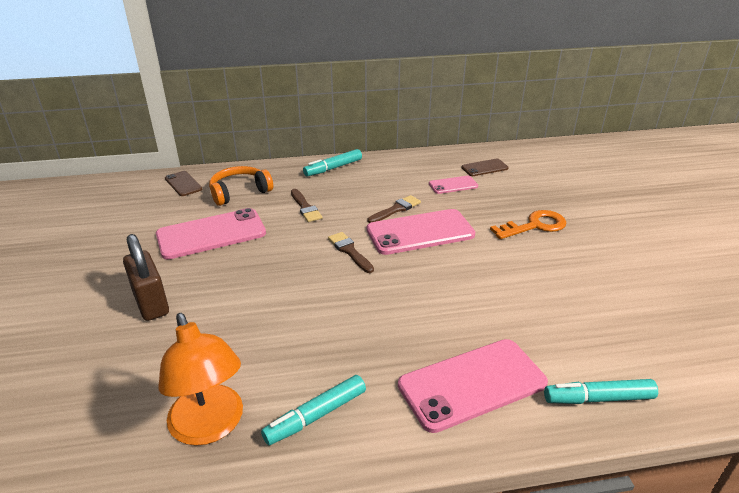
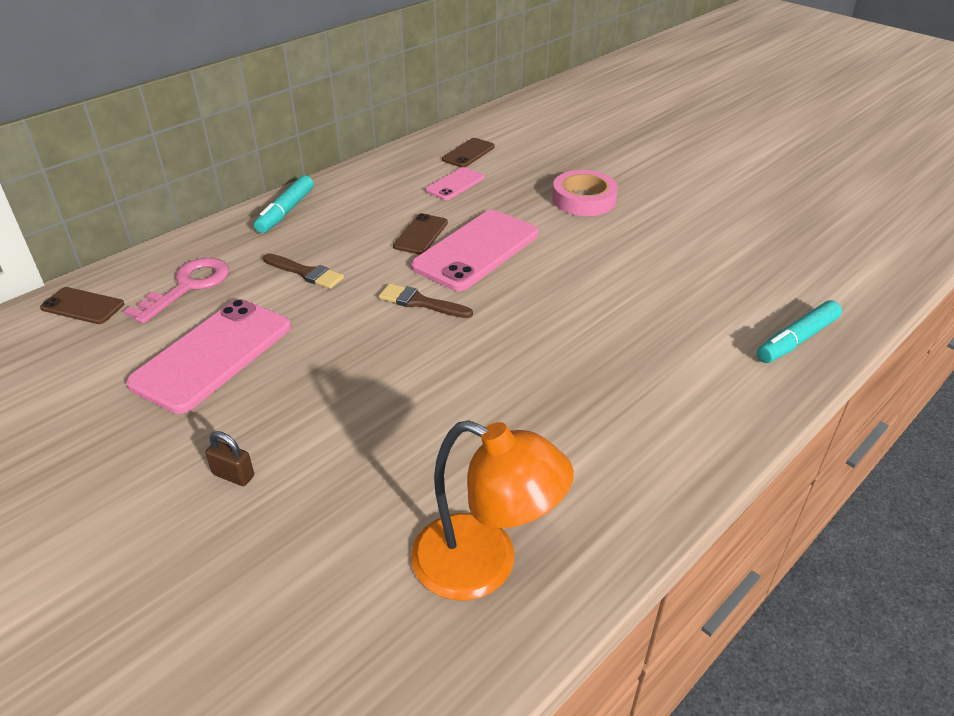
camera: 35 degrees left, 5 degrees up
brown padlock [123,234,169,321] -> brown padlock [205,431,254,486], size x0.48
orange headphones [209,166,273,206] -> pink key [124,258,229,324]
turquoise marker [261,375,366,445] -> none
brown brush [367,195,421,223] -> brown phone [393,213,448,254]
pink phone [398,339,548,433] -> none
orange key [490,210,566,239] -> pink tape [552,170,618,216]

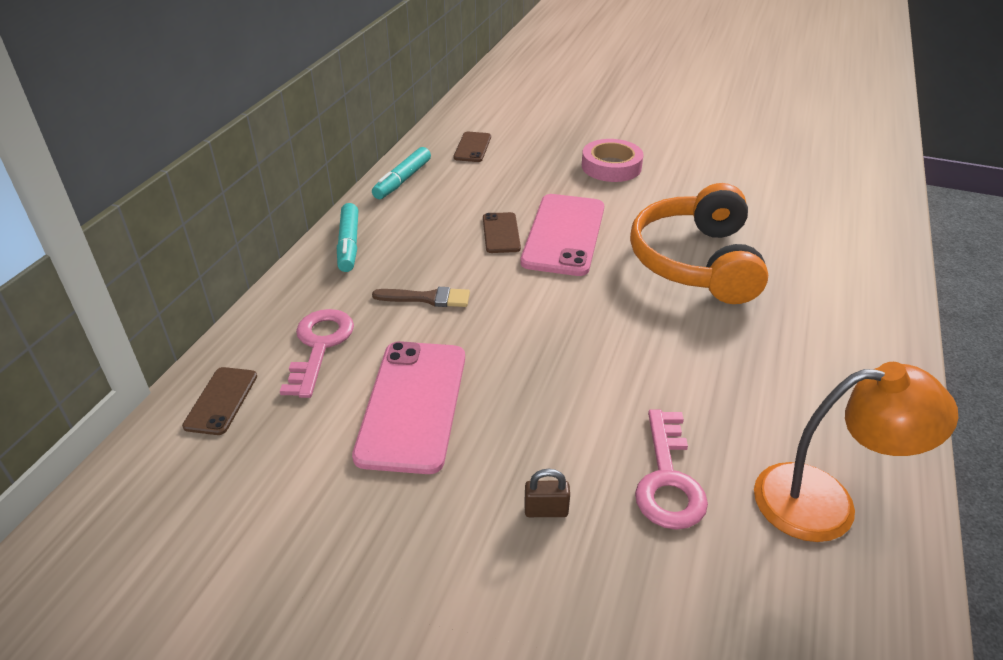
camera: 25 degrees left, 0 degrees up
brown phone [40,287,124,324] -> brown phone turned 75 degrees counterclockwise [182,367,257,435]
brown brush [379,283,473,318] -> none
pink phone [425,167,485,200] -> none
turquoise marker [757,300,842,363] -> turquoise marker moved to [372,147,431,199]
none -> orange headphones [630,183,768,304]
none -> pink key [635,409,708,530]

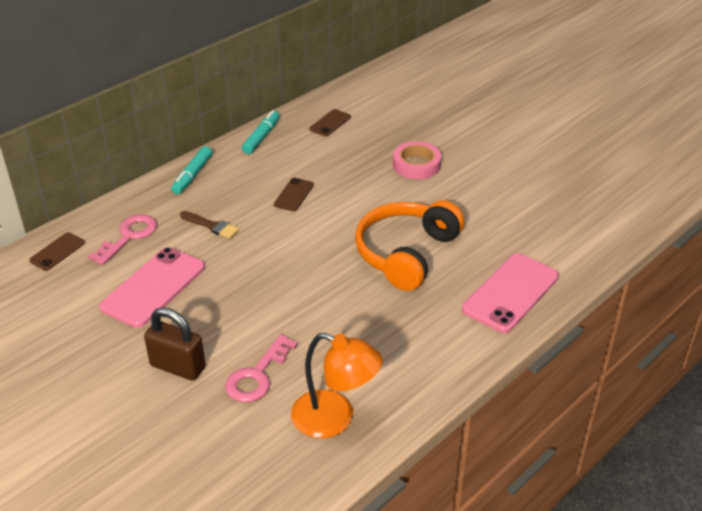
camera: 25 degrees right, 0 degrees up
turquoise marker [372,147,431,199] -> turquoise marker turned 150 degrees clockwise [242,110,280,154]
pink phone [521,194,604,276] -> pink phone moved to [462,253,559,333]
brown padlock [524,469,570,517] -> brown padlock [144,307,206,381], size x2.08

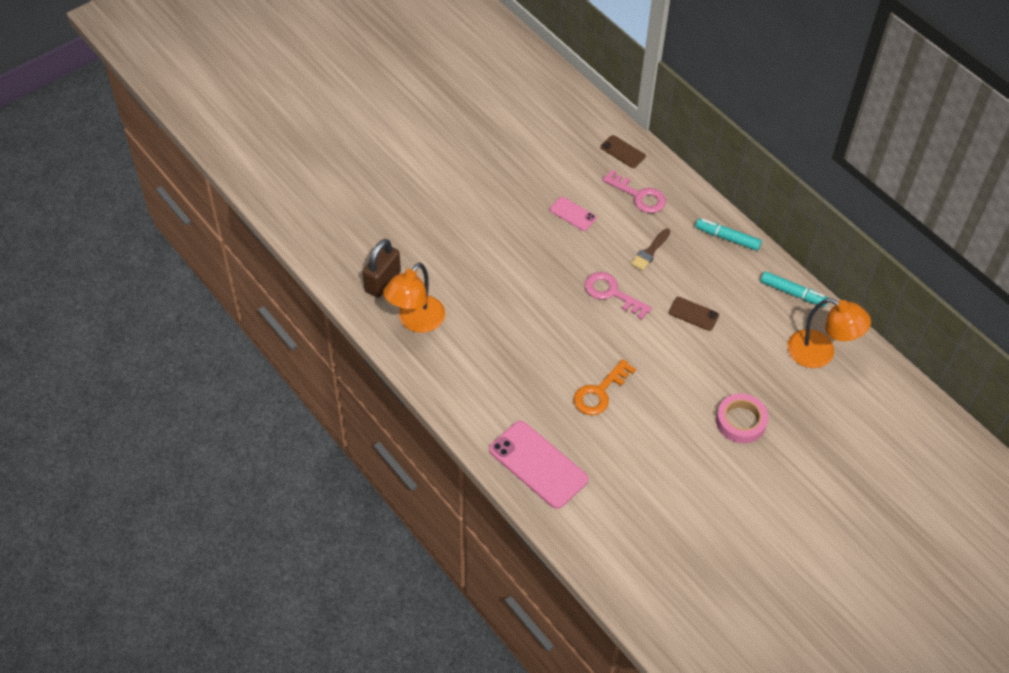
camera: 95 degrees right, 15 degrees up
pink phone [99,247,205,328] -> pink phone [550,197,597,231], size x0.52
brown padlock [144,307,206,381] -> brown padlock moved to [363,239,401,298]
pink key [225,334,298,402] -> pink key moved to [585,272,652,320]
brown phone [309,109,351,136] -> orange lamp [788,298,871,368]
orange headphones [355,200,464,291] -> orange key [574,359,636,415]

